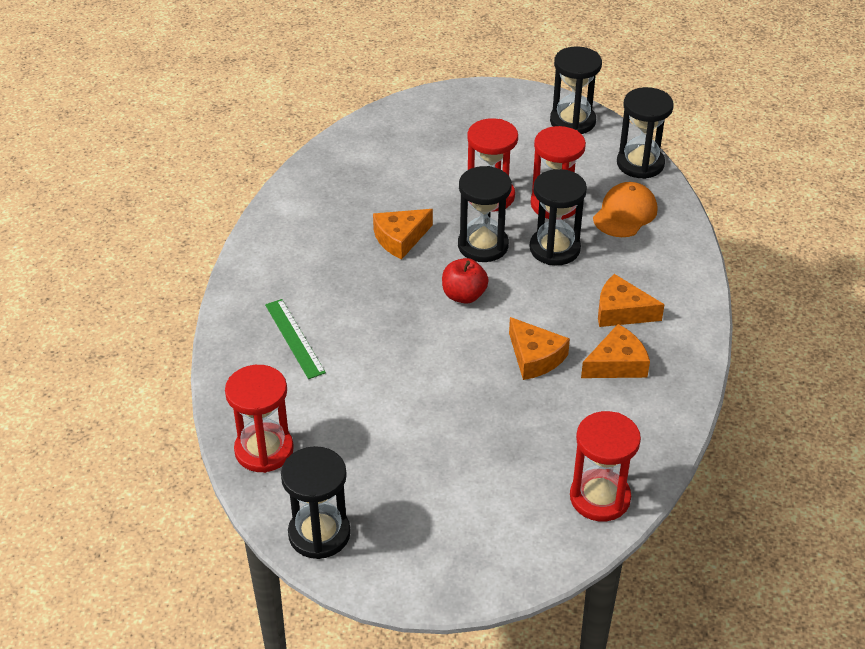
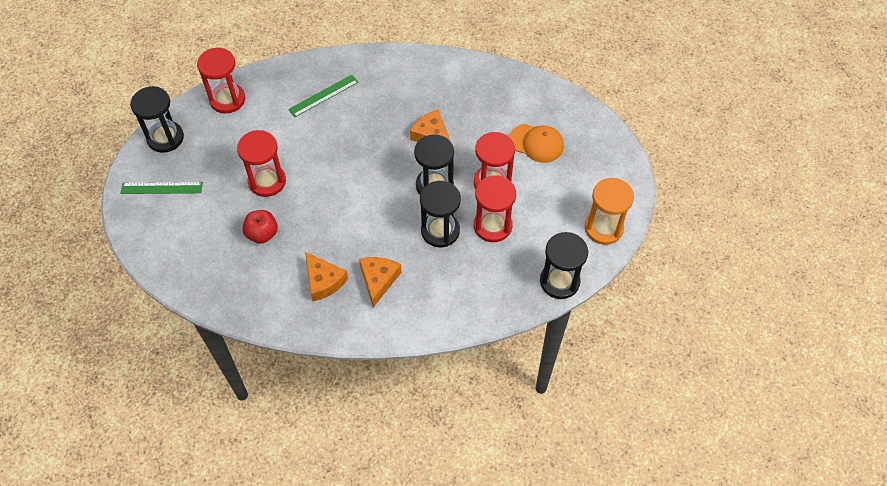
camera: 80 degrees right, 15 degrees up
red apple [442,258,489,304] -> red apple moved to [242,210,278,244]
orange cheese [509,317,570,380] -> none
black hourglass [550,46,602,134] -> orange hourglass [585,178,634,245]
red hourglass [570,411,641,521] -> red hourglass moved to [237,130,286,197]
orange cap [593,182,657,237] -> orange cap moved to [509,124,564,163]
none -> green ruler [120,182,203,194]

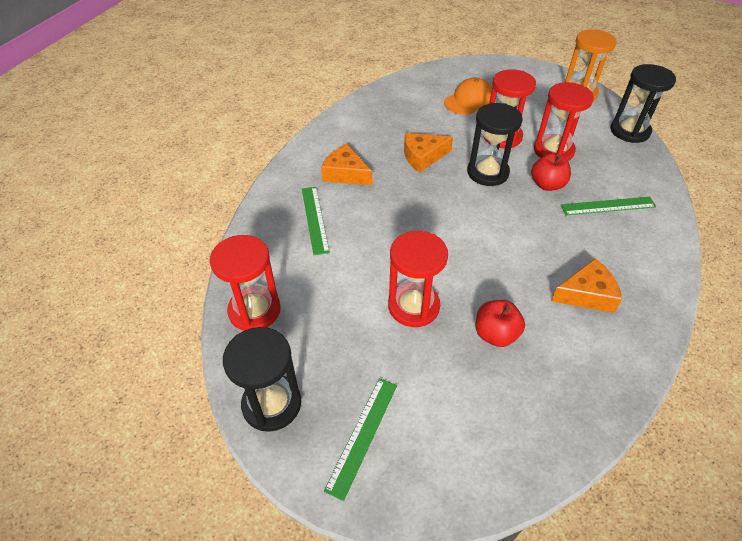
camera: 65 degrees left, 10 degrees down
orange cheese [359,257,402,307] -> orange cheese moved to [321,144,372,185]
black hourglass [420,181,461,247] -> red apple [531,153,571,191]
none -> green ruler [561,197,656,215]

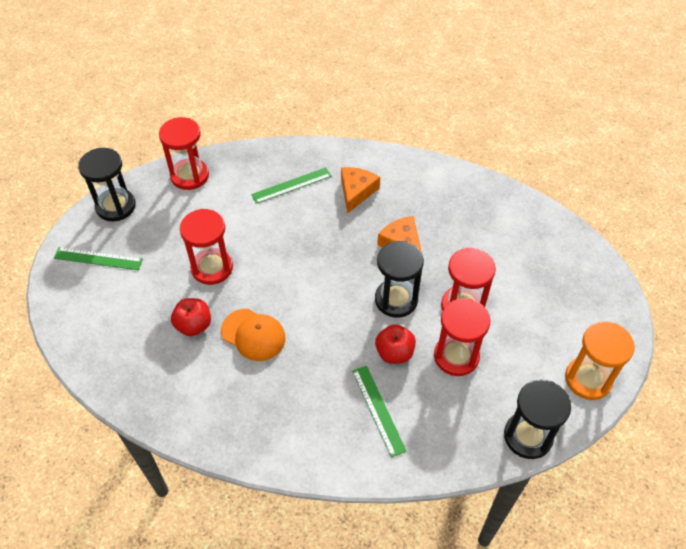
camera: 75 degrees right, 5 degrees up
orange cap [444,77,492,115] -> orange cap moved to [221,309,286,361]
orange cheese [551,258,622,313] -> none

